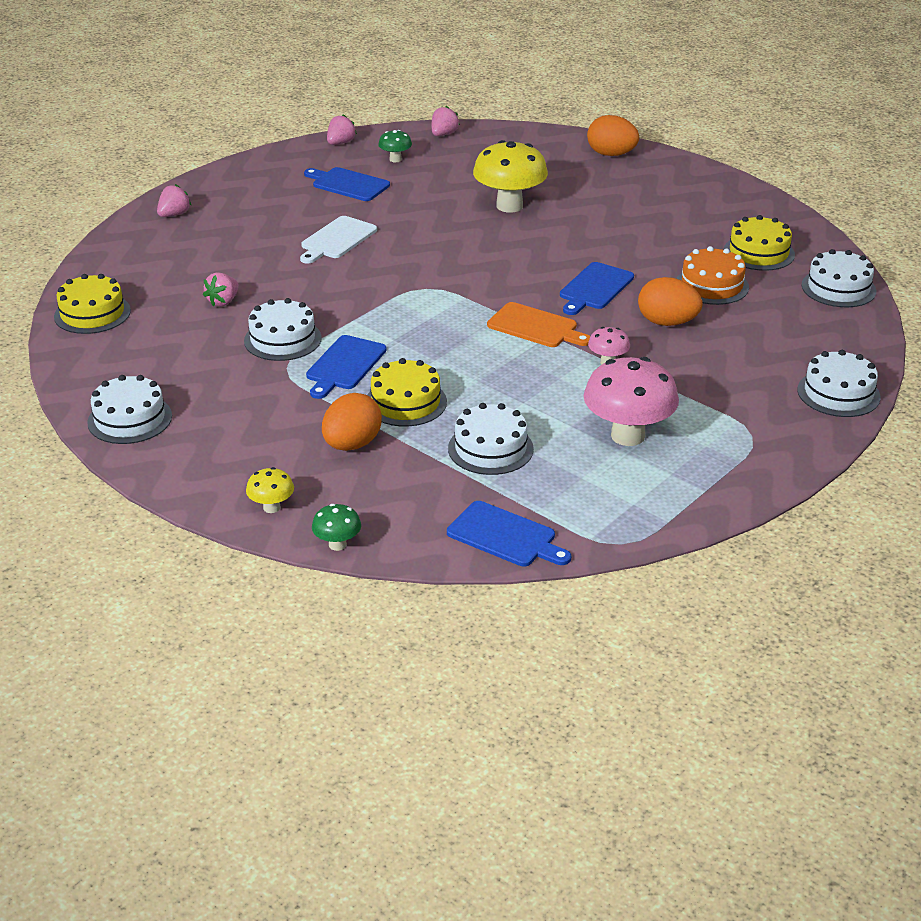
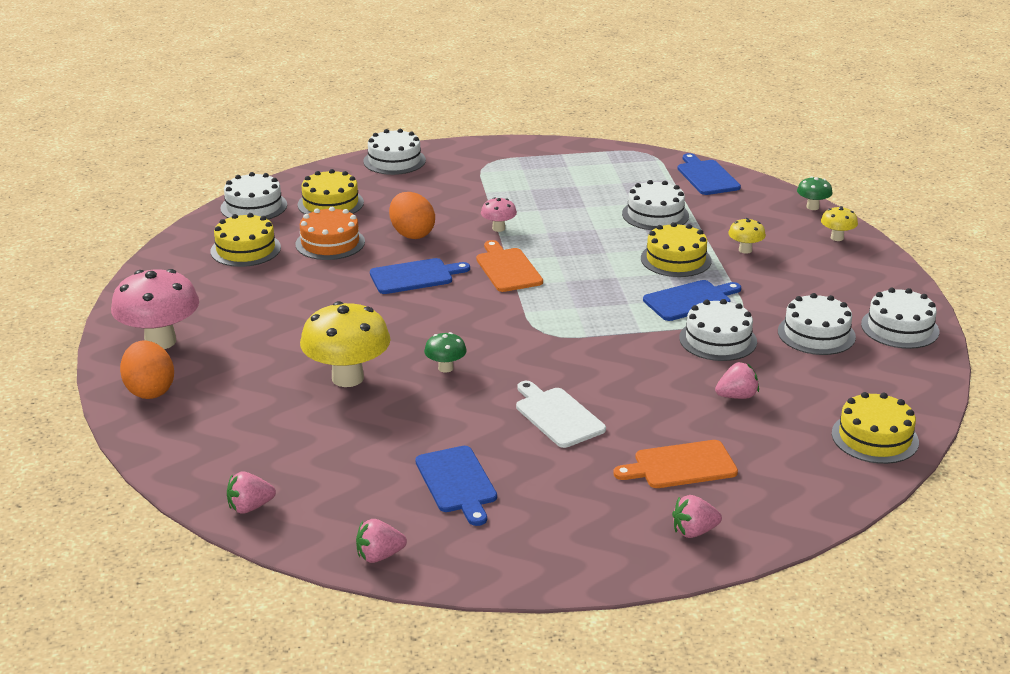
camera: 140 degrees left, 5 degrees down
white cutting board [300,216,377,264] -> white cutting board turned 105 degrees counterclockwise [516,381,606,448]
orange egg [322,393,382,451] -> yellow mushroom [728,218,766,254]
green mushroom [378,130,412,162] -> green mushroom moved to [424,332,467,373]
pink mushroom [584,357,679,446] -> pink mushroom moved to [111,269,199,349]
none -> yellow cake [298,169,364,214]
none -> orange cutting board [613,440,738,488]
none -> white cake [778,293,856,355]

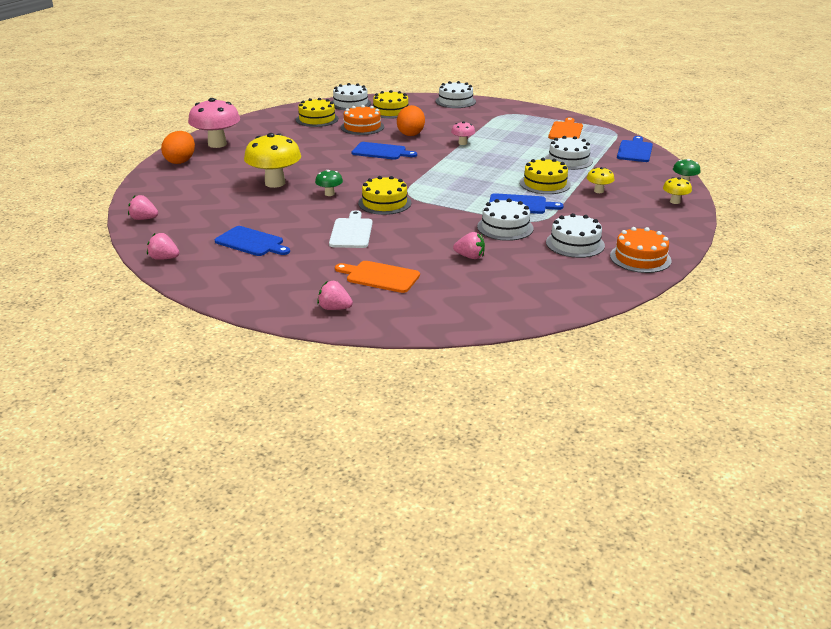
camera: 35 degrees right, 0 degrees up
blue cutting board [415,446,497,526] -> blue cutting board turned 75 degrees counterclockwise [215,226,290,256]
orange cutting board [476,240,543,292] -> orange cutting board moved to [548,118,583,139]
yellow cake [832,392,919,464] -> yellow cake moved to [358,176,411,215]
white cake [861,288,939,349] -> orange cake [610,227,672,273]

